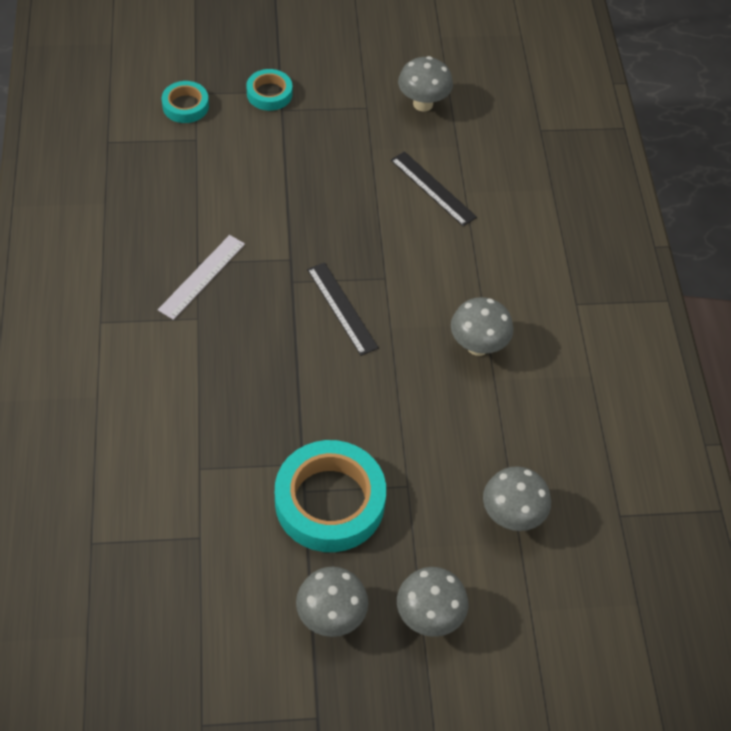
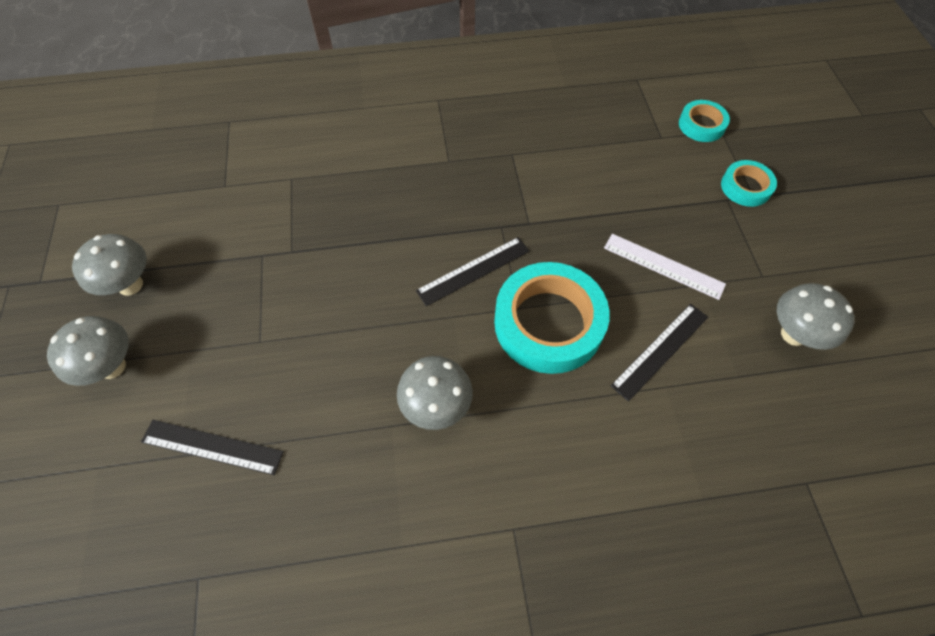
camera: 90 degrees right, 5 degrees up
white ruler [158,235,245,320] -> white ruler moved to [604,234,726,300]
turquoise tape [275,440,386,552] -> turquoise tape moved to [494,262,610,374]
grey mushroom [483,466,551,531] -> black ruler [141,420,284,475]

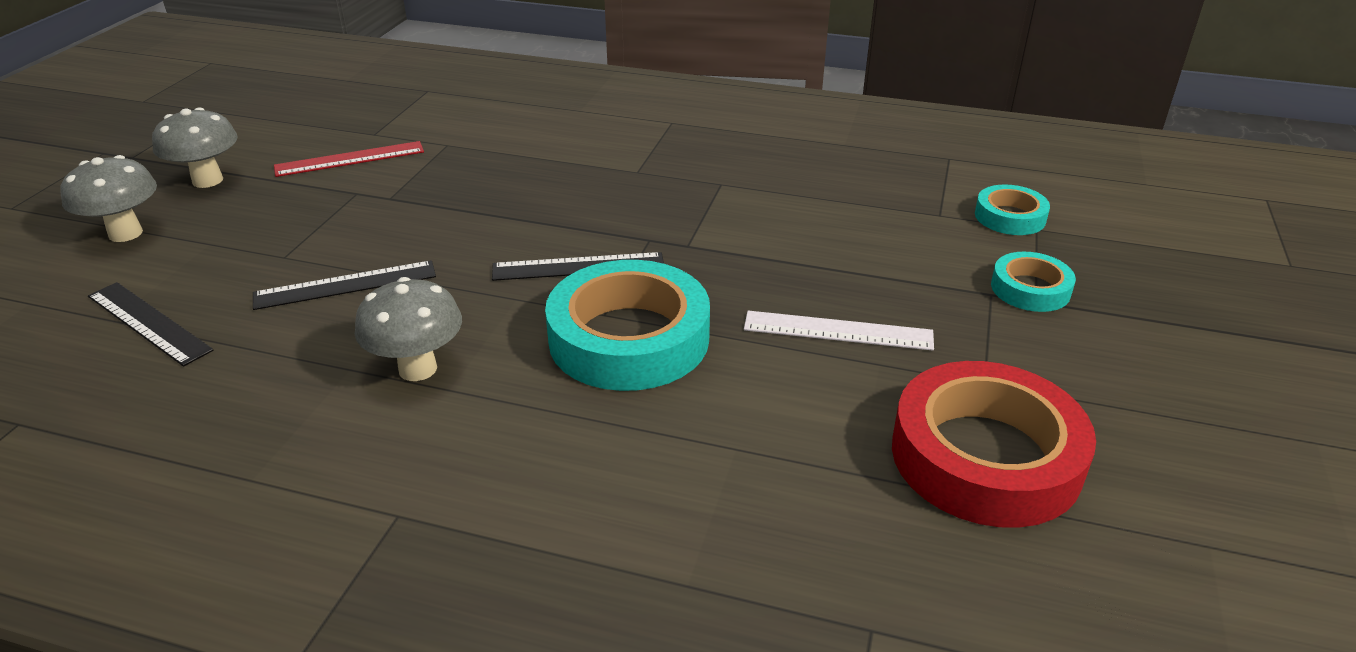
camera: 25 degrees right, 25 degrees down
white ruler [604,234,726,300] -> white ruler turned 45 degrees counterclockwise [744,311,934,351]
black ruler [610,304,708,401] -> black ruler moved to [253,260,436,310]
grey mushroom [777,283,855,350] -> red tape [892,361,1096,528]
none -> red ruler [274,141,424,177]

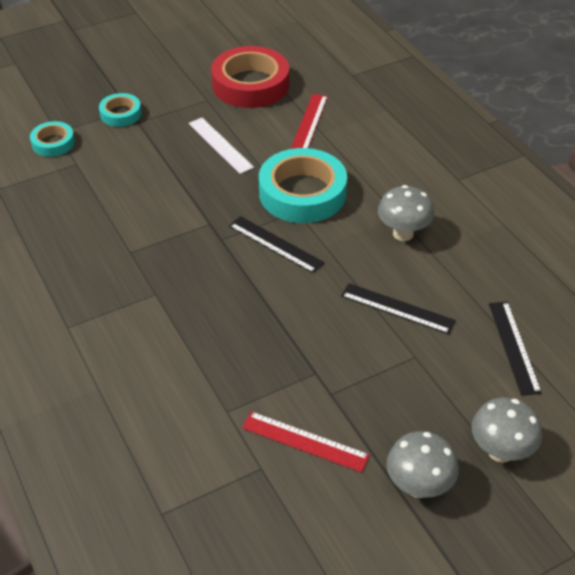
camera: 135 degrees left, 10 degrees up
none -> red ruler [291,94,328,149]

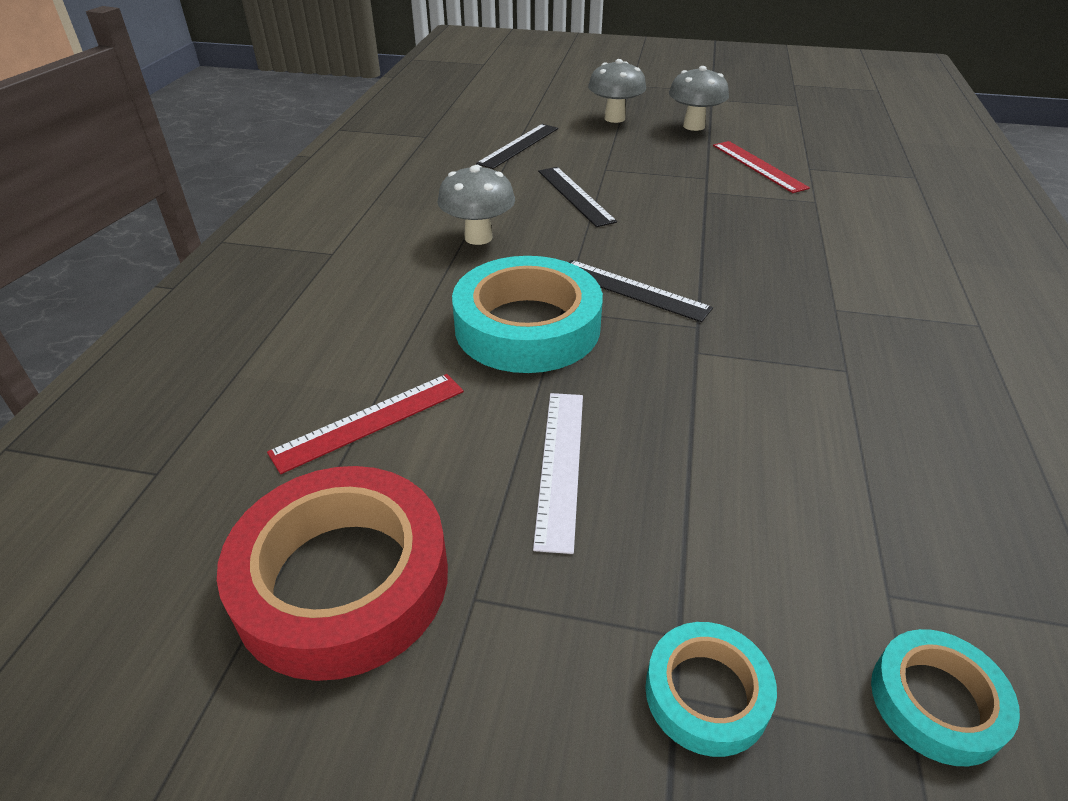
camera: 140 degrees left, 5 degrees down
black ruler [229,216,325,274] -> black ruler turned 45 degrees counterclockwise [569,260,713,322]

